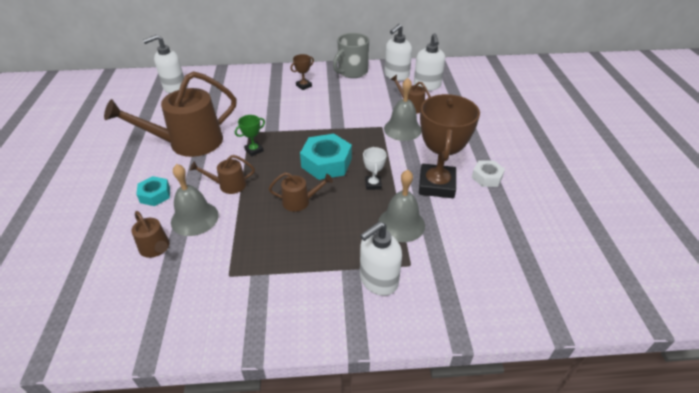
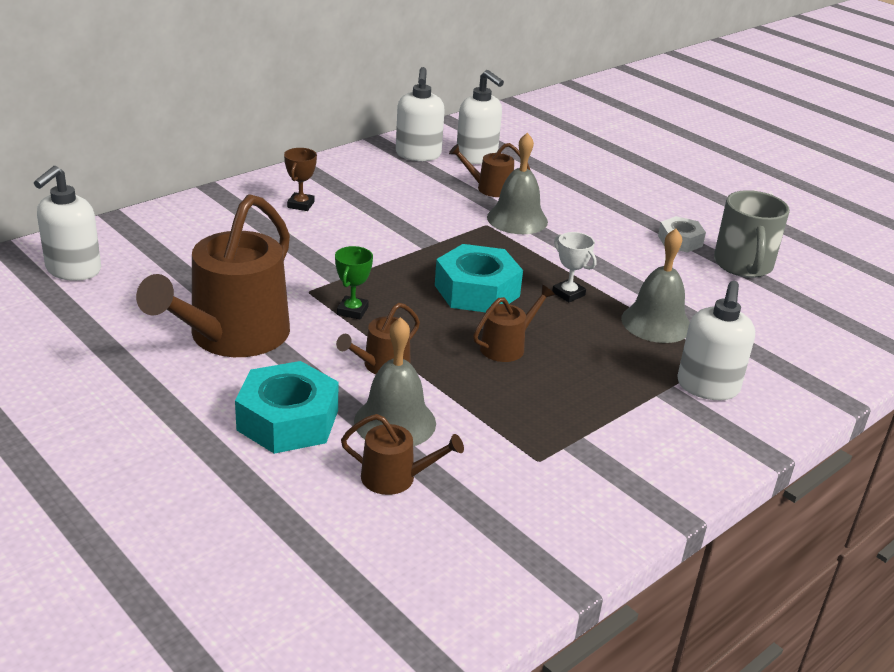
camera: 40 degrees left, 10 degrees down
turquoise nut [136,176,170,206] -> turquoise nut [235,361,339,454], size x1.72
grey mug [333,33,369,78] -> grey mug moved to [714,190,790,278]
brown trophy [419,94,480,198] -> none

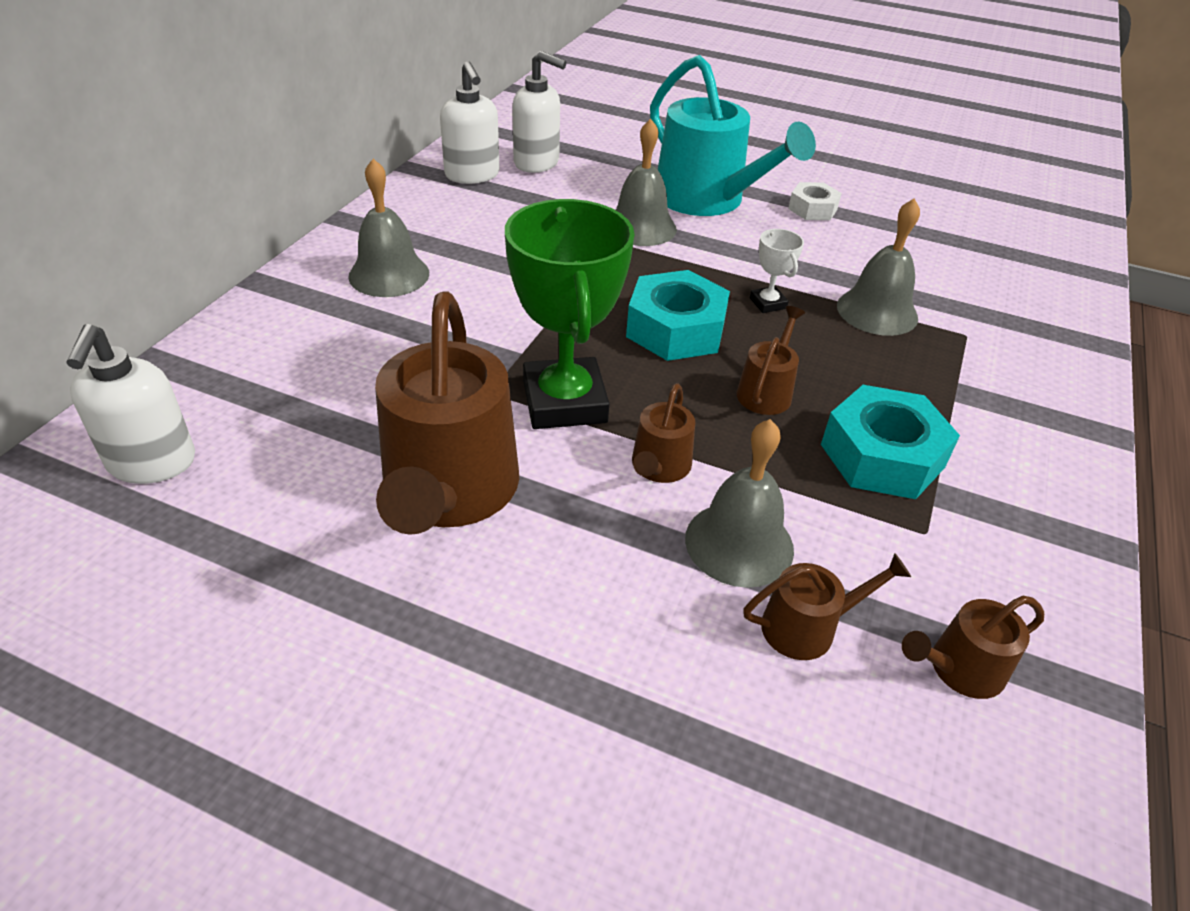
camera: 25 degrees left, 10 degrees up
turquoise nut [235,361,339,454] -> turquoise nut moved to [821,385,960,499]
brown trophy [284,148,317,211] -> grey bell [348,159,429,297]
green trophy [335,246,373,320] -> green trophy [505,199,635,429], size x2.29
brown watering can [449,143,530,197] -> brown watering can moved to [902,596,1044,699]
white trophy [552,232,596,302] -> white trophy turned 45 degrees clockwise [750,229,804,313]
white soap dispenser [677,281,755,400] -> none
grey mug [714,190,790,278] -> none
none -> turquoise watering can [650,55,816,216]

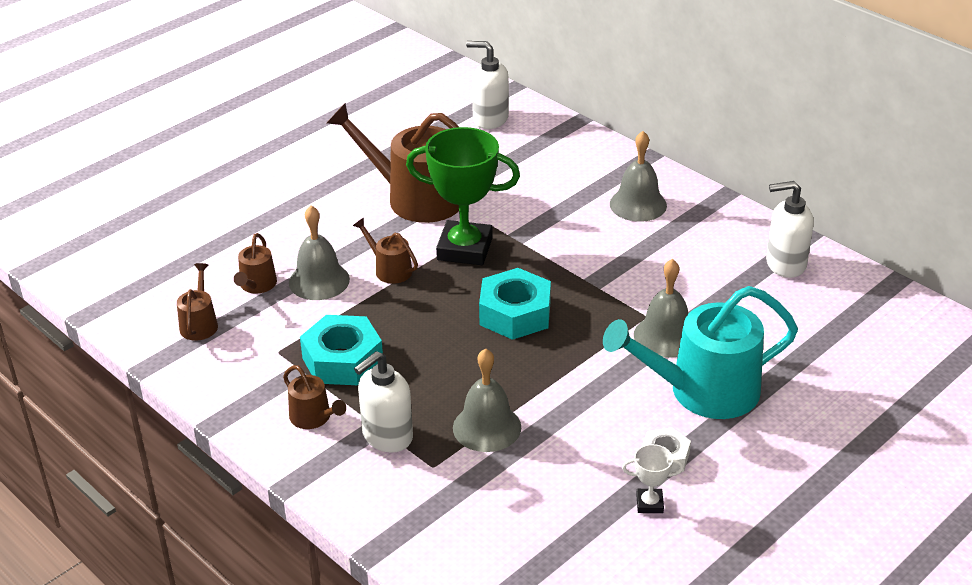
camera: 115 degrees right, 5 degrees down
white soap dispenser [512,51,567,173] -> white soap dispenser moved to [354,351,413,453]
brown watering can [737,306,805,415] -> brown watering can moved to [283,365,346,429]
white trophy [750,229,804,313] -> white trophy moved to [622,444,684,513]

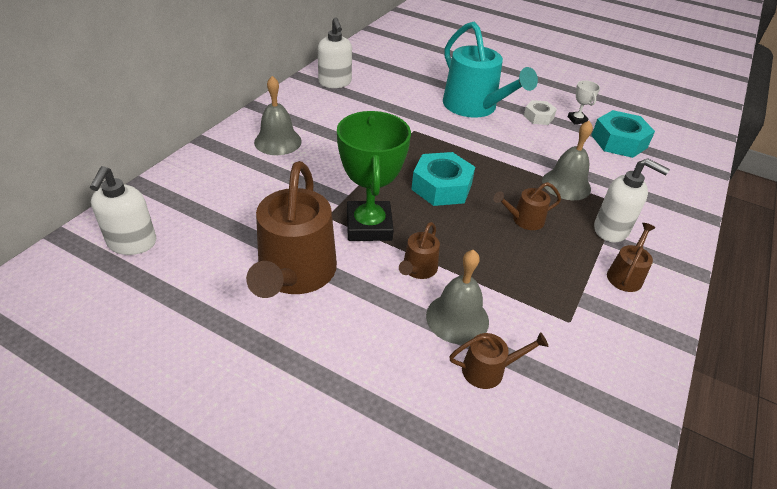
camera: 110 degrees left, 5 degrees up
brown watering can [177,263,218,341] -> brown watering can moved to [493,182,561,230]
turquoise nut [300,315,383,385] -> turquoise nut moved to [591,110,655,158]
grey bell [634,259,688,358] -> none

